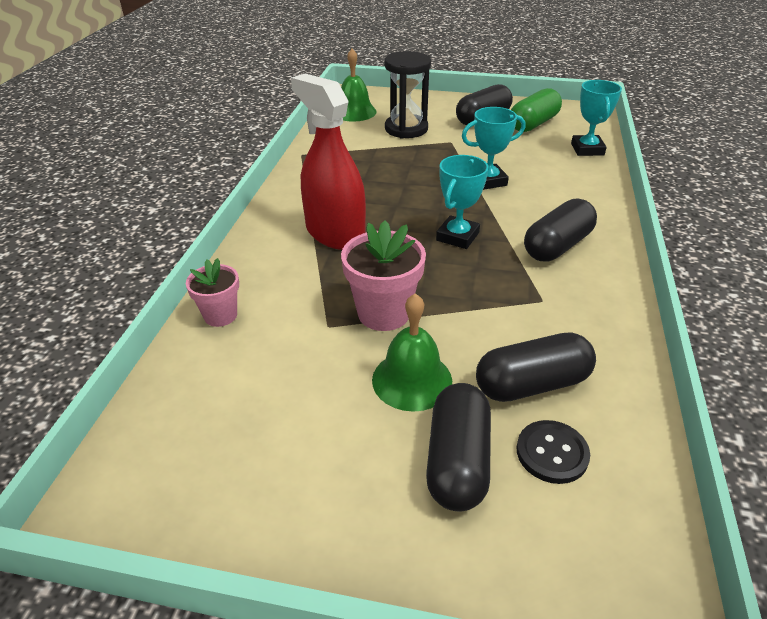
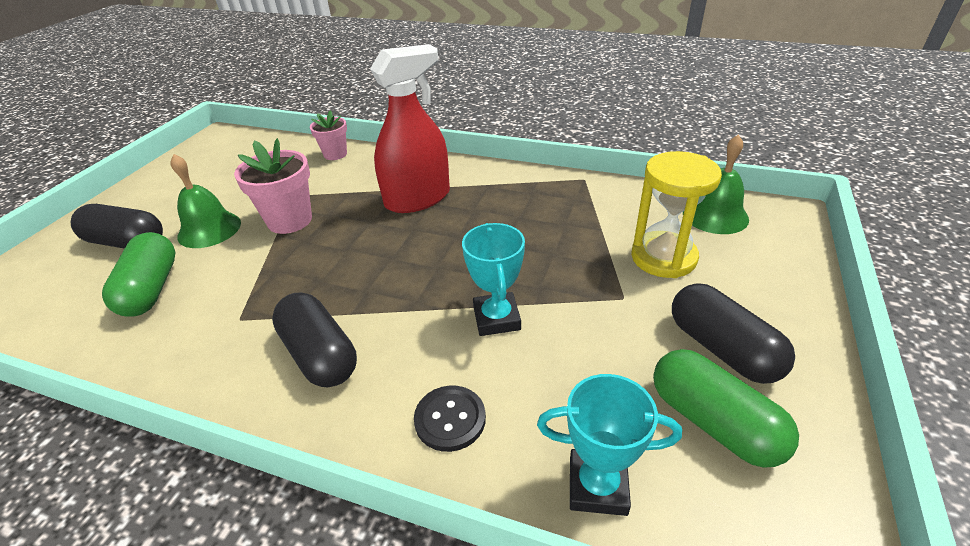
camera: 100 degrees right, 0 degrees up
black hourglass [384,51,431,138] -> yellow hourglass [631,151,722,278]
turquoise trophy [436,155,488,249] -> none
black capsule [476,332,596,402] -> green capsule [102,232,175,317]
black button [517,420,590,484] -> black button moved to [414,386,486,452]

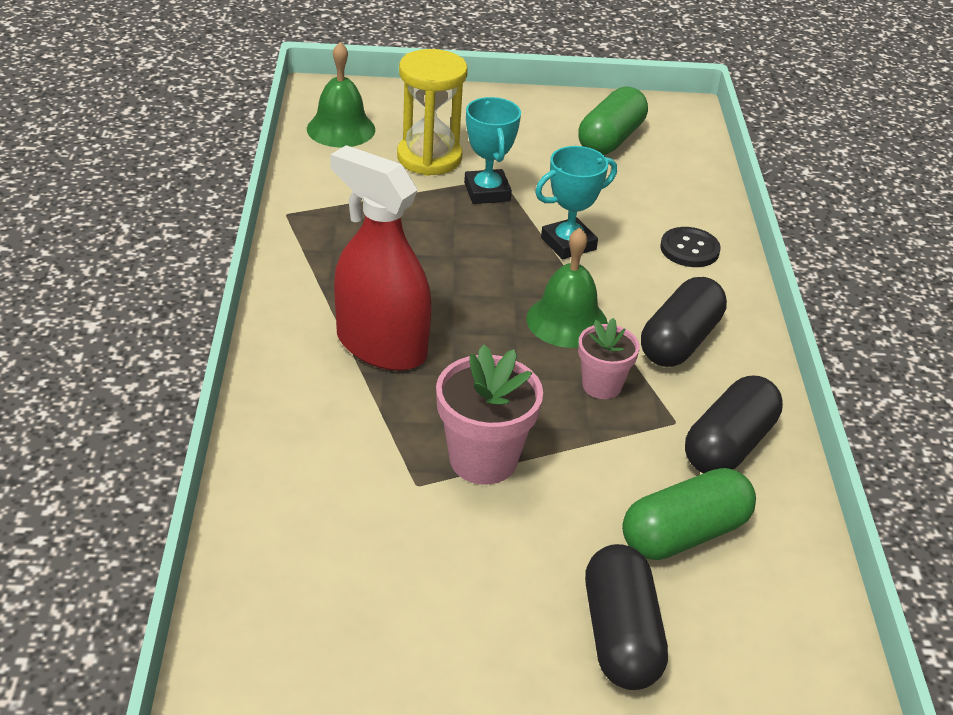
camera: 115 degrees left, 0 degrees up
green bell [170,154,241,248] -> green bell moved to [526,228,608,348]
pink flower pot [310,110,347,160] -> pink flower pot moved to [578,318,640,399]
turquoise trophy [537,374,682,516] -> turquoise trophy moved to [464,97,521,204]
black capsule [672,283,795,384] -> black capsule moved to [685,376,783,473]

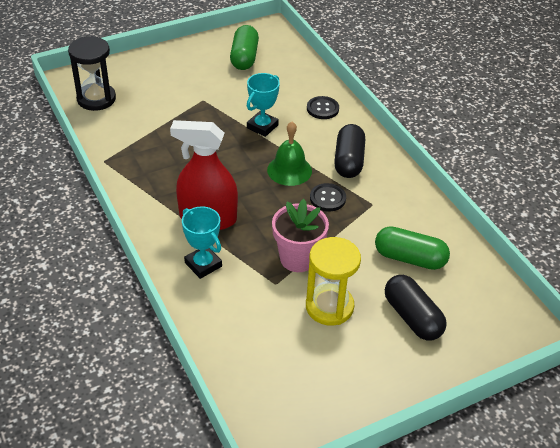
camera: 25 degrees left, 5 degrees up
green bell [307,42,375,147] -> black hourglass [68,36,116,111]
yellow hourglass [397,49,468,176] -> yellow hourglass moved to [306,237,361,325]
turquoise trophy [464,97,521,204] -> turquoise trophy moved to [182,206,222,279]
pink flower pot [578,318,640,399] -> black button [310,183,346,211]
green capsule [622,468,756,560] -> green capsule turned 75 degrees clockwise [375,226,450,270]
black capsule [685,376,783,473] -> none

